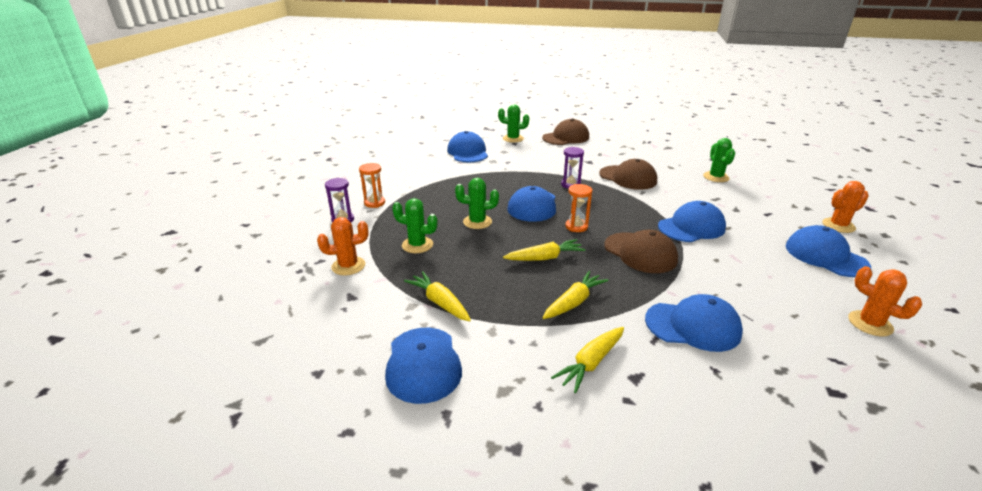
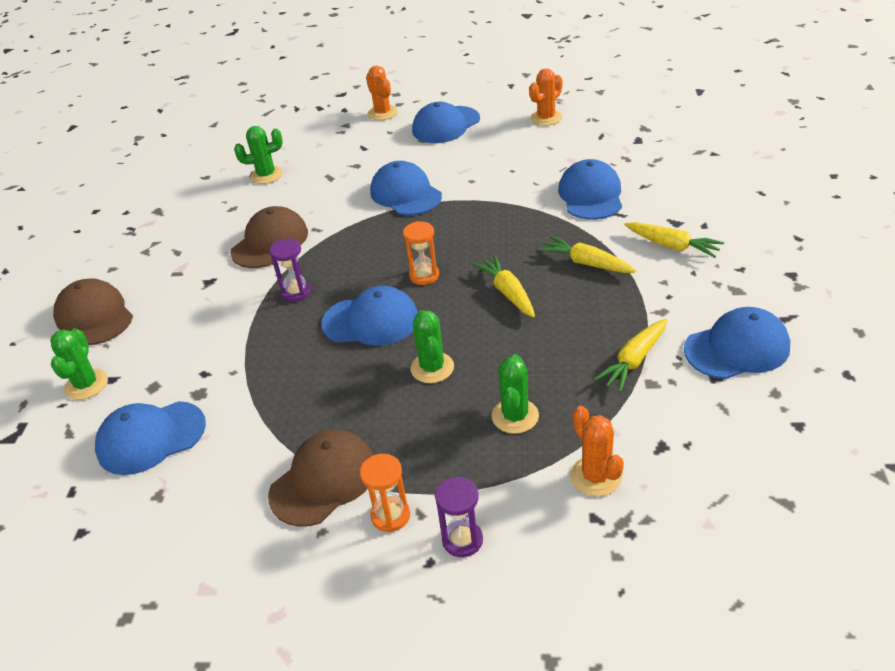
camera: 95 degrees left, 10 degrees up
brown cap [604,230,678,273] -> brown cap moved to [268,430,373,527]

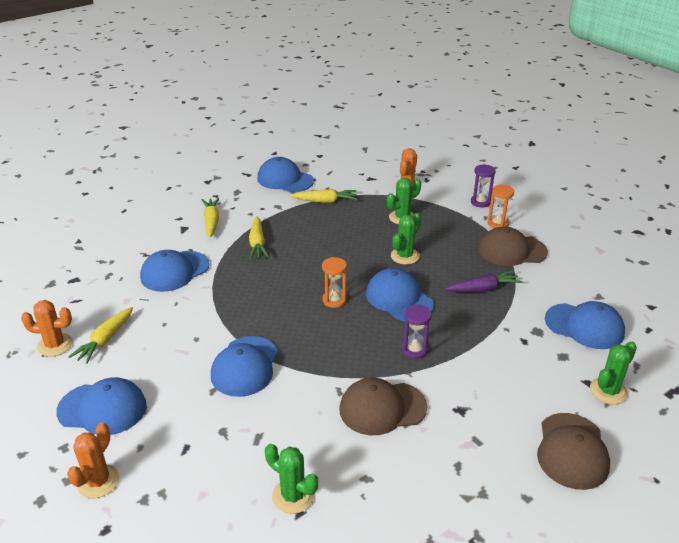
camera: 135 degrees left, 5 degrees down
yellow carrot [473,255,535,318] -> yellow carrot moved to [68,307,133,364]
none -> purple carrot [445,270,522,292]

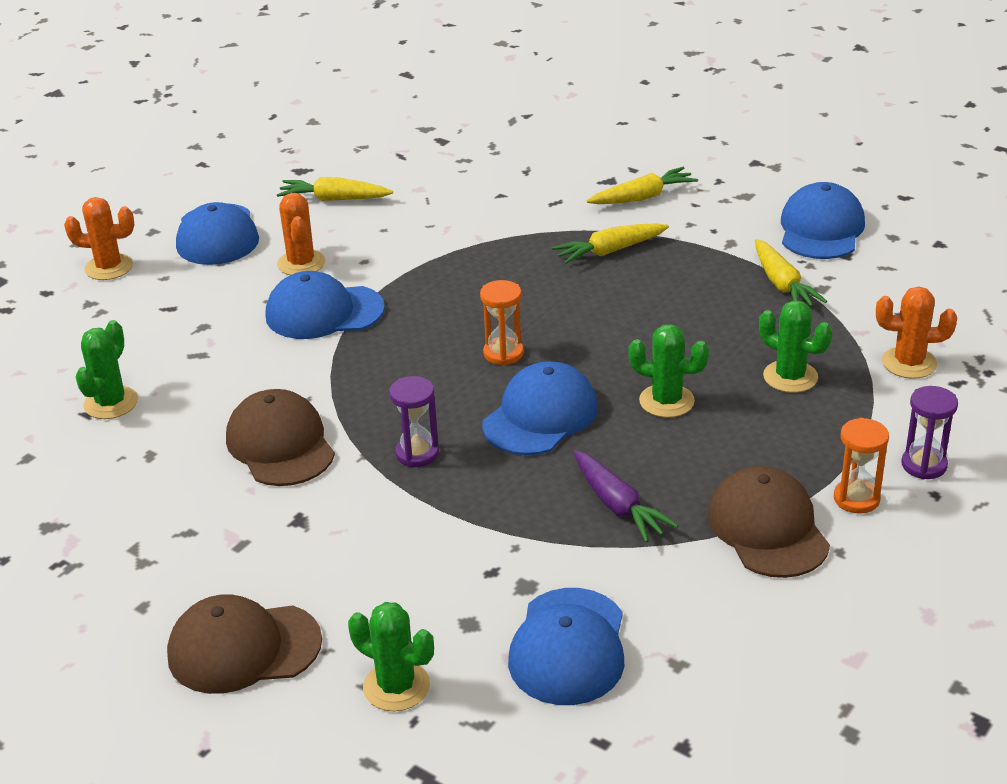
camera: 75 degrees right, 0 degrees up
orange cactus [21,300,73,357] -> orange cactus moved to [277,193,325,275]
blue cap [140,250,209,292] -> none

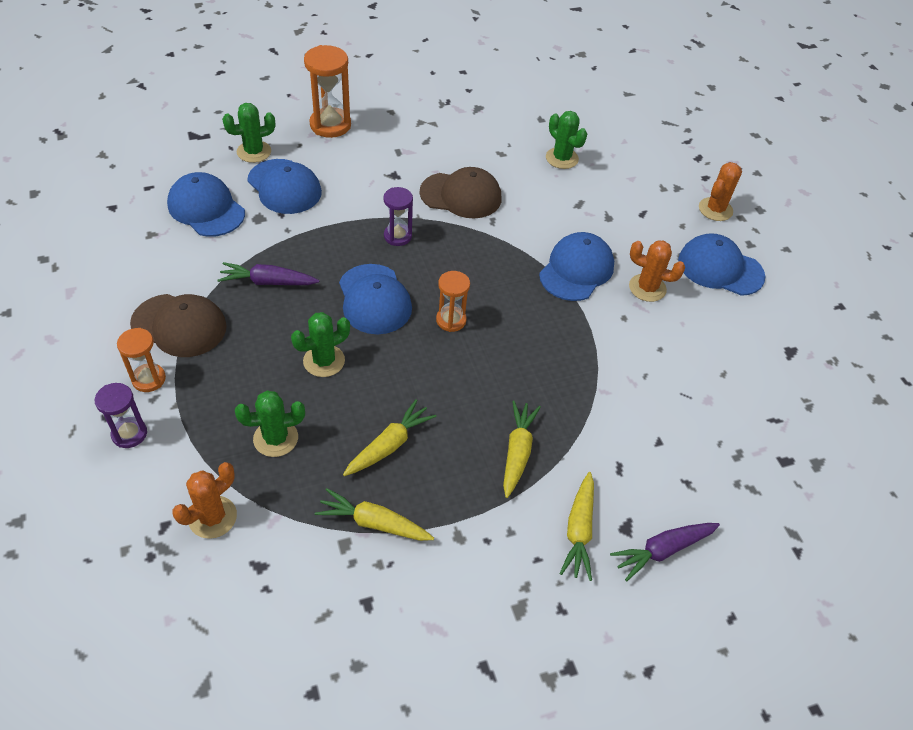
camera: 120 degrees right, 15 degrees up
brown cap [167,594,322,694] -> orange hourglass [304,45,351,138]
yellow carrot [277,177,393,201] -> yellow carrot moved to [343,399,437,476]
blue cap [781,182,865,259] -> blue cap moved to [247,159,322,214]
none -> purple carrot [610,523,720,581]

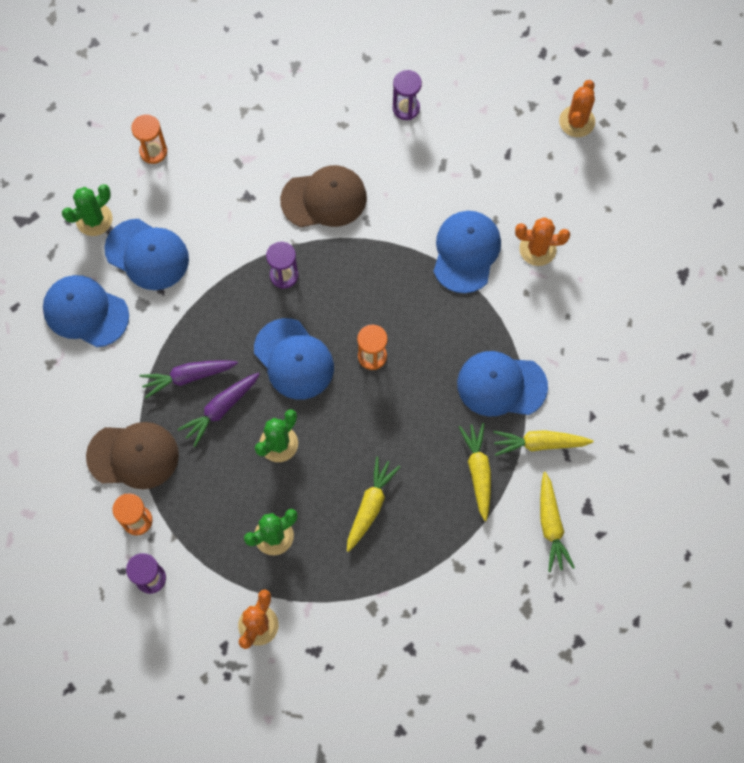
camera: 15 degrees left, 20 degrees up
orange hourglass [304,45,351,138] -> orange hourglass [131,114,167,164], size x0.61
yellow carrot [315,488,434,541] -> yellow carrot moved to [493,430,593,456]
green cactus [546,111,587,169] -> purple hourglass [393,70,422,120]
purple carrot [610,523,720,581] -> purple carrot moved to [178,372,260,447]
blue cap [678,233,766,296] -> blue cap moved to [457,351,548,416]

